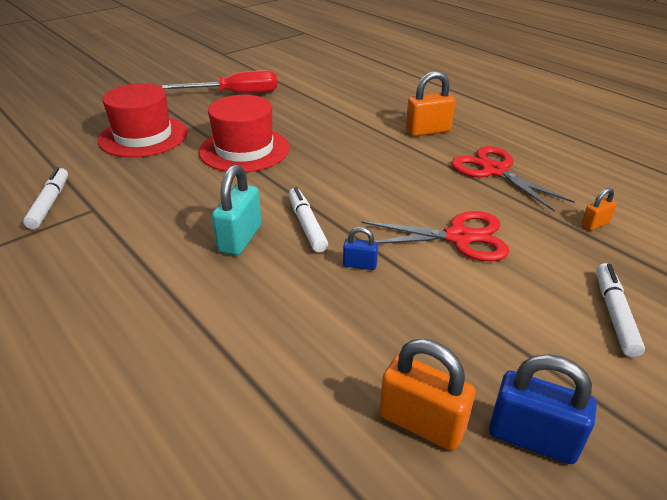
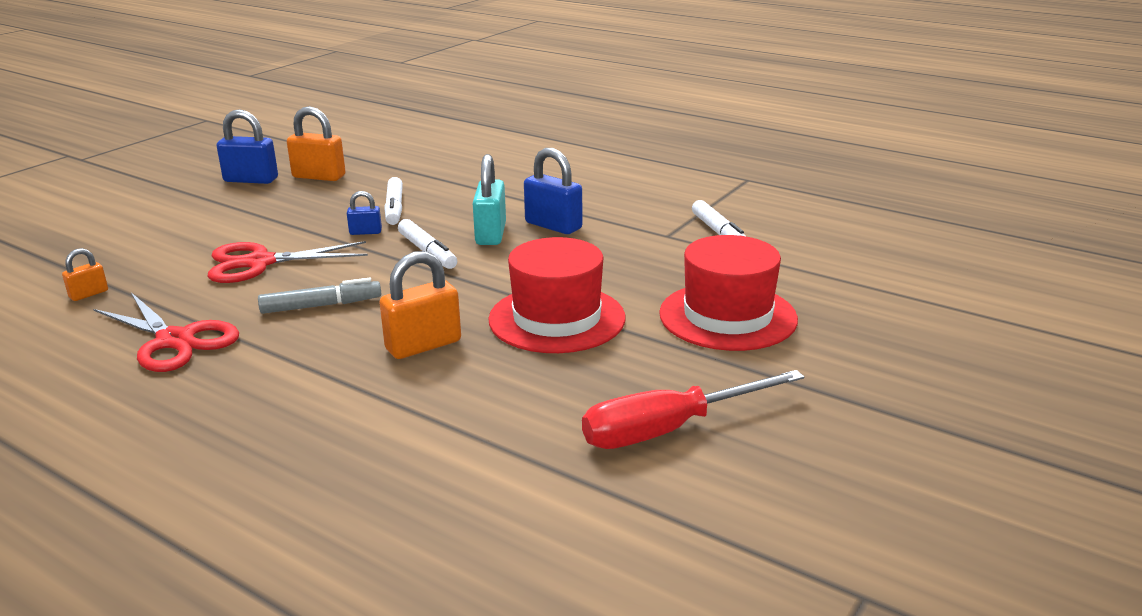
camera: 165 degrees right, 10 degrees down
orange padlock [406,71,455,136] -> orange padlock moved to [379,251,461,359]
white marker [596,263,645,357] -> white marker moved to [384,177,403,225]
none -> grey marker [258,278,381,314]
none -> blue padlock [524,148,583,234]

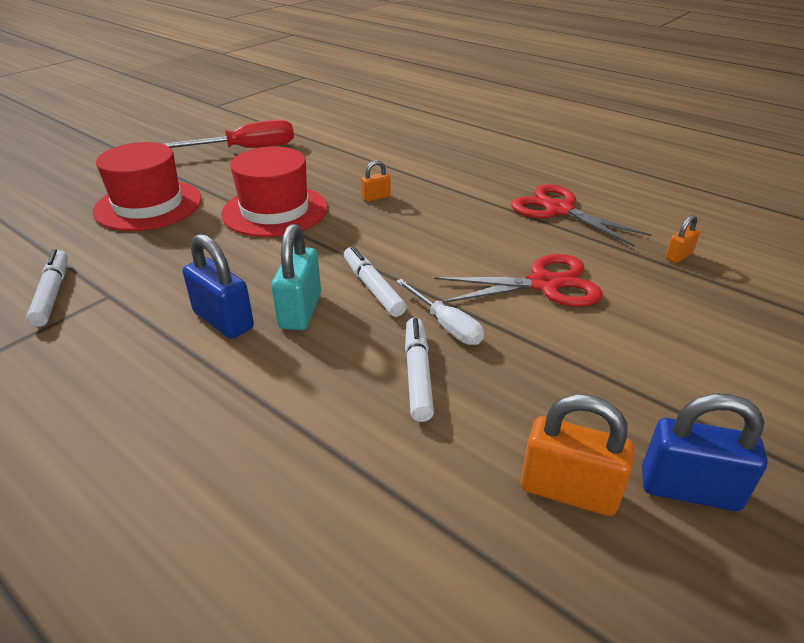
camera: 175 degrees left, 10 degrees up
grey marker [258,278,381,314] -> none
blue padlock [347,191,382,235] -> white screwdriver [396,279,484,345]
orange padlock [379,251,461,359] -> orange padlock [361,160,391,202], size x0.54

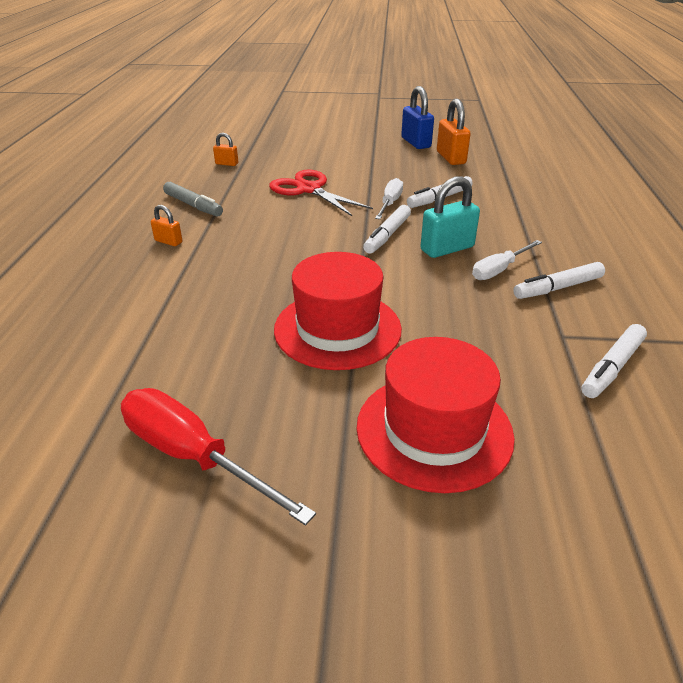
camera: 125 degrees left, 0 degrees up
blue padlock [183,234,254,339] -> white screwdriver [472,240,542,280]
orange padlock [361,160,391,202] -> orange padlock moved to [151,205,183,246]
red scissors [511,184,652,247] -> grey marker [163,182,223,217]
none -> white marker [513,262,605,299]

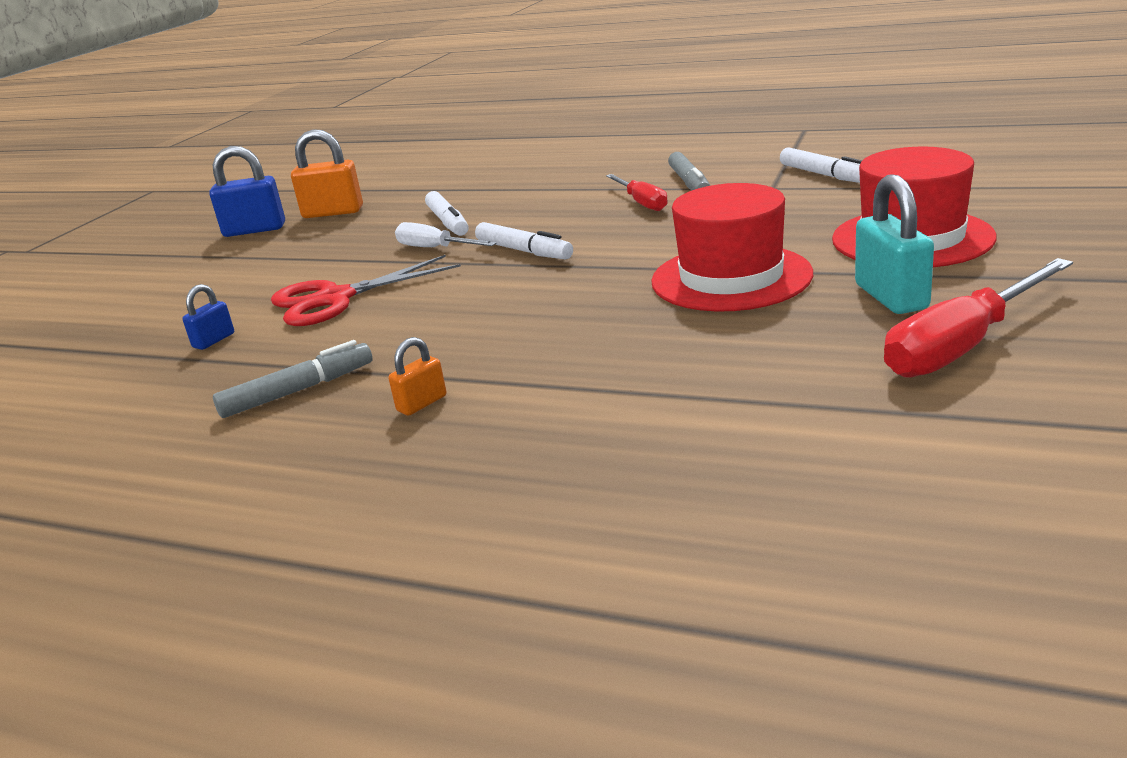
camera: 70 degrees left, 10 degrees down
orange padlock [213,133,238,166] -> none
turquoise padlock [420,176,480,258] -> turquoise padlock moved to [855,174,934,314]
white screwdriver [472,240,542,280] -> red screwdriver [606,174,668,211]
white marker [513,262,605,299] -> grey marker [668,152,710,190]
none -> blue padlock [182,284,234,350]

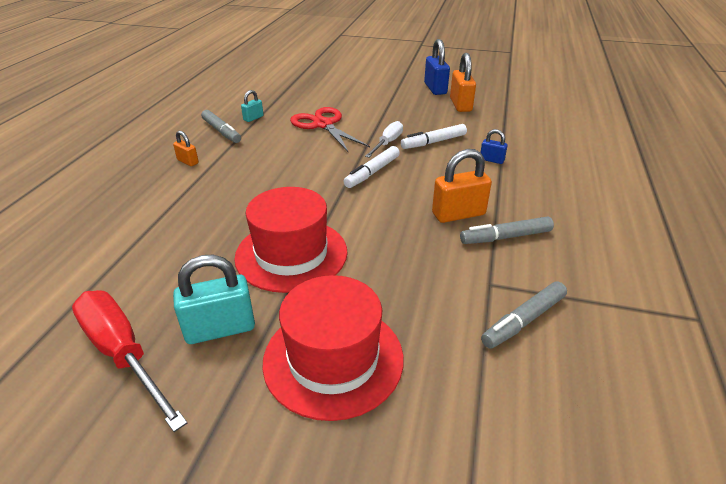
camera: 80 degrees right, 10 degrees up
blue padlock [182,284,234,350] -> blue padlock moved to [480,129,508,164]
red screwdriver [606,174,668,211] -> orange padlock [432,149,492,223]
white marker [780,147,862,183] -> grey marker [481,281,567,349]
none -> turquoise padlock [241,90,264,122]

